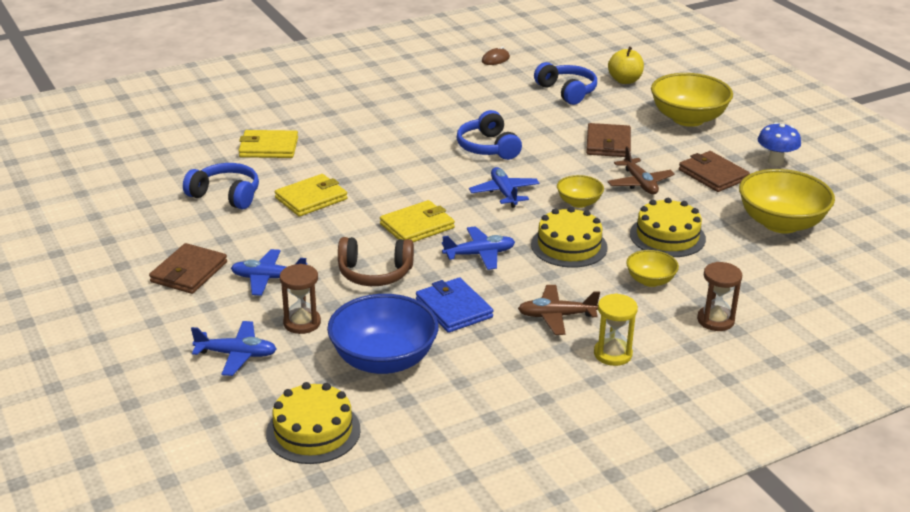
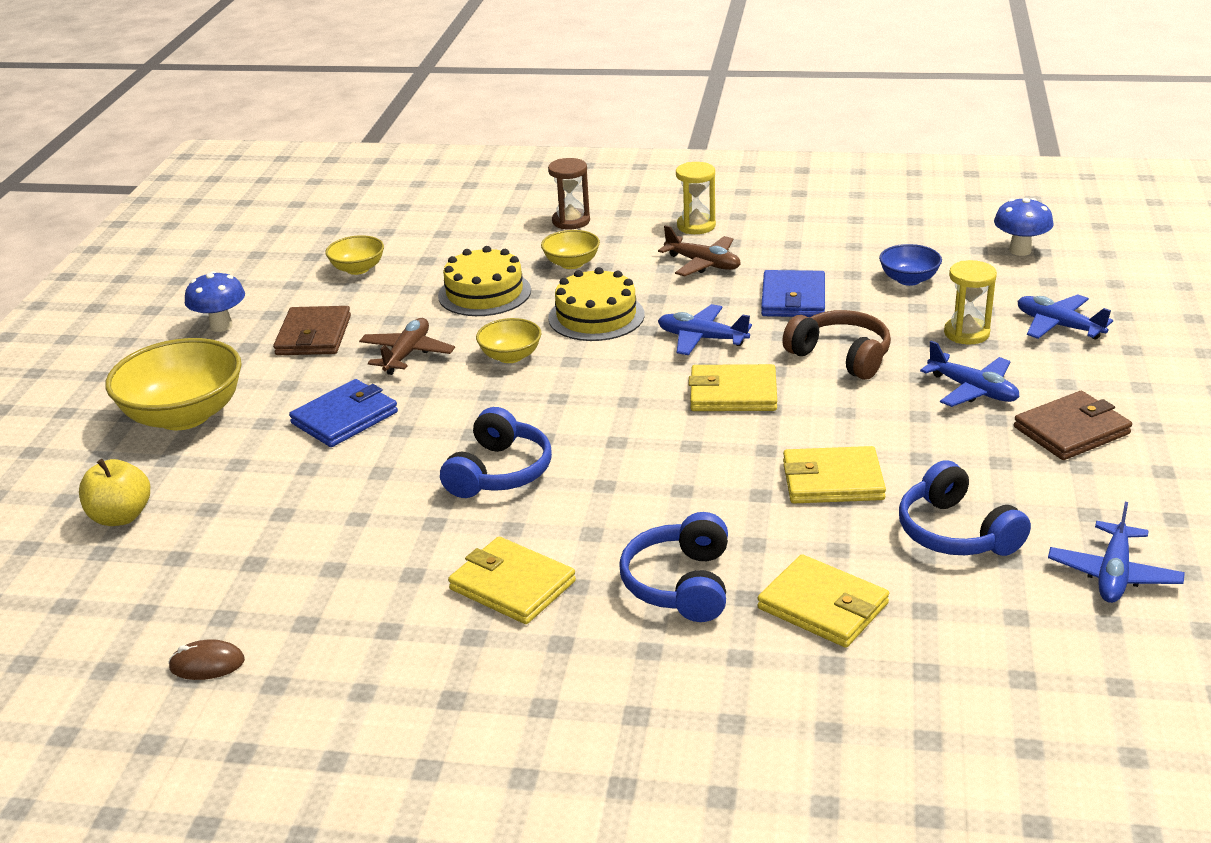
camera: 140 degrees left, 0 degrees up
yellow cake [266,382,361,464] -> blue mushroom [994,198,1053,256]
brown hourglass [280,264,321,334] -> yellow hourglass [944,260,997,344]
blue bowl [327,294,438,374] -> blue bowl [879,244,942,286], size x0.52
blue plane [469,167,540,208] -> blue plane moved to [1048,502,1185,603]
blue headphones [534,62,597,105] -> blue headphones moved to [619,512,728,622]
brown wallet [586,123,631,157] -> blue wallet [289,379,398,447]
yellow bowl [739,169,835,233] -> yellow bowl [325,235,384,275], size x0.52
none -> yellow wallet [448,537,576,624]

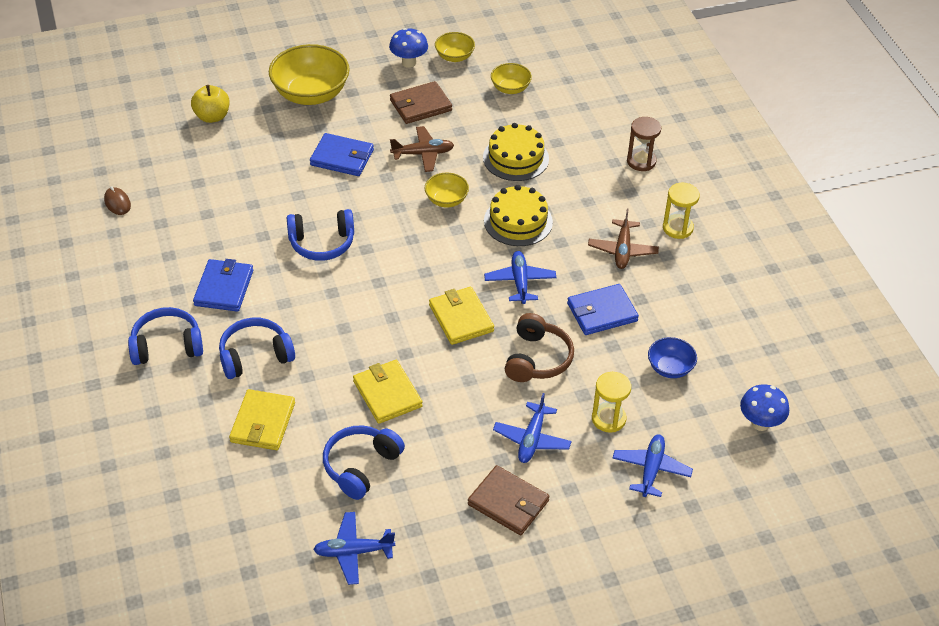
camera: 60 degrees right, 15 degrees up
yellow wallet [448,537,576,624] -> blue wallet [193,259,253,312]
yellow bowl [541,230,600,269] -> yellow bowl moved to [435,32,475,62]
none -> blue headphones [128,307,203,365]

